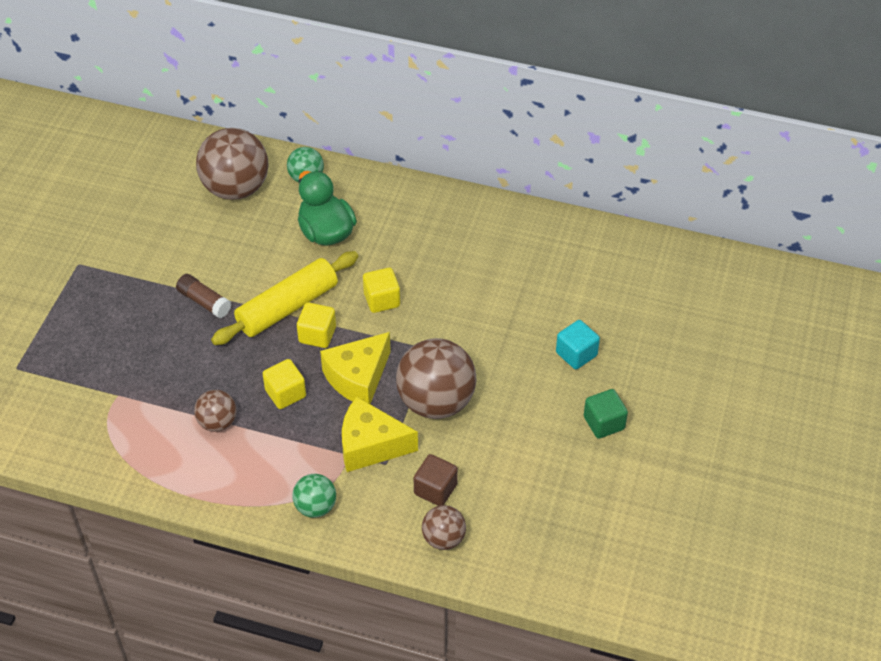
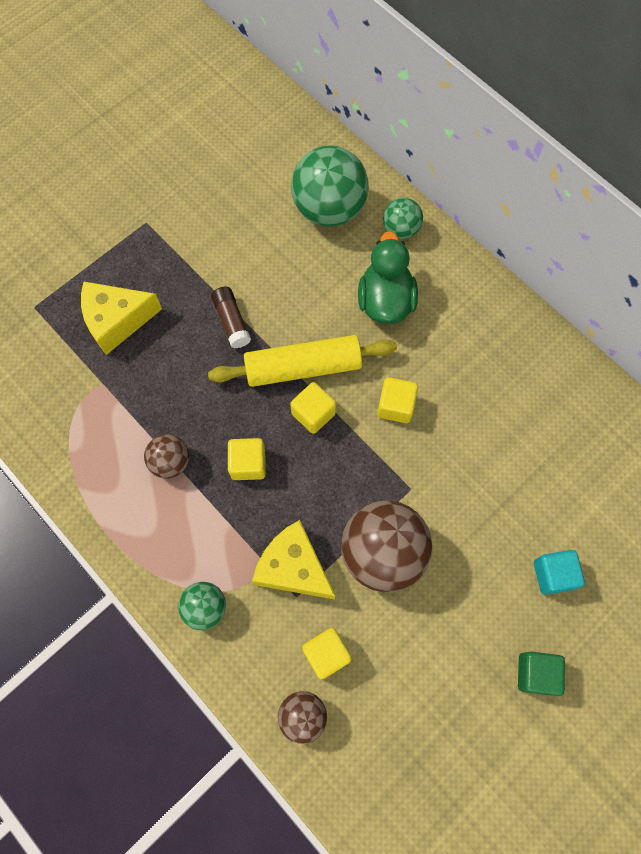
camera: 30 degrees right, 20 degrees up
brown ball [196,128,268,200] -> green ball [291,145,369,227]
yellow cheese [320,332,391,404] -> yellow cheese moved to [81,282,162,355]
brown cube [414,454,458,506] -> yellow cube [302,628,352,679]

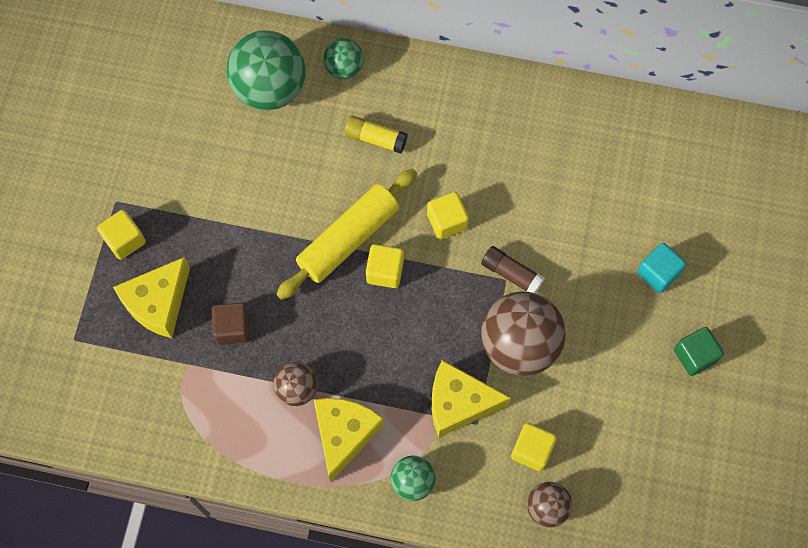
camera: 35 degrees left, 0 degrees up
brown glue stick [211,287,251,348] -> brown glue stick moved to [481,246,545,293]
yellow cube [228,438,266,480] -> yellow cube moved to [97,210,146,260]
green duck [358,231,418,324] -> yellow glue stick [345,116,408,154]
none -> brown cube [211,303,250,345]
none -> yellow cheese [314,398,384,482]

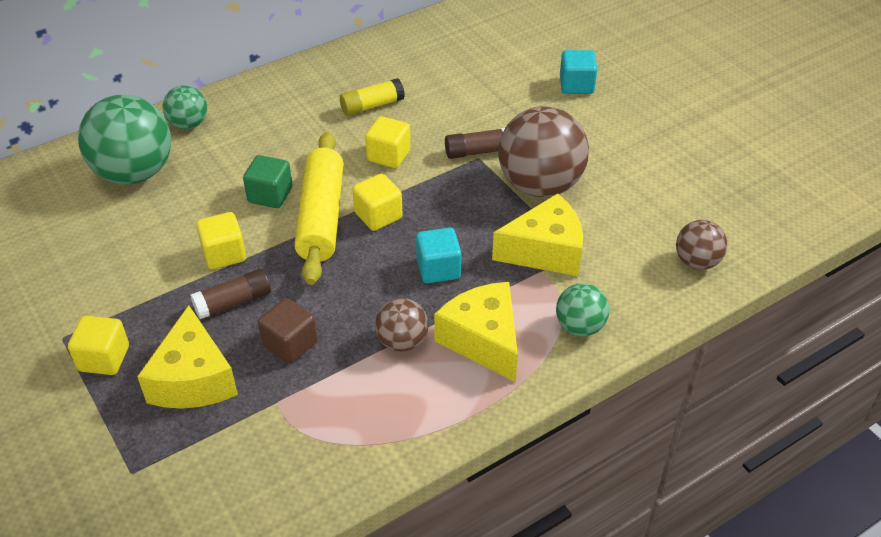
camera: 45 degrees left, 25 degrees down
yellow glue stick [345,116,408,154] -> yellow glue stick moved to [340,78,405,116]
yellow cheese [431,360,511,437] -> yellow cheese turned 150 degrees counterclockwise [492,193,583,276]
yellow cube [511,423,557,471] -> yellow cube moved to [196,212,246,269]
green cube [674,327,724,376] -> green cube moved to [243,155,292,208]
none -> brown glue stick [190,269,271,319]
none -> turquoise cube [416,227,462,283]

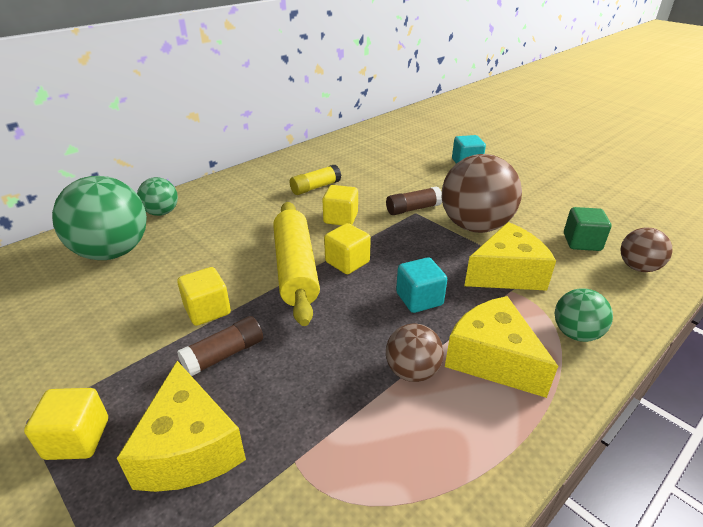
camera: 10 degrees left, 10 degrees down
green cube [243,155,292,208] -> green cube moved to [564,207,611,251]
brown cube [258,298,317,364] -> none

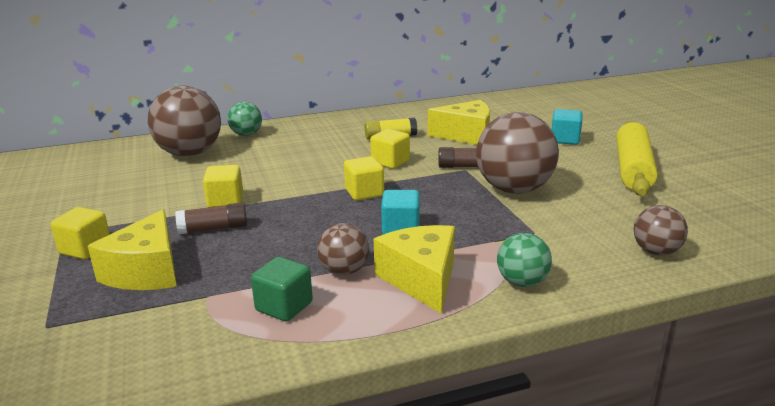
camera: 25 degrees right, 10 degrees down
green ball [52,176,147,260] -> brown ball [148,86,221,156]
yellow rolling pin [273,202,320,326] -> yellow rolling pin moved to [616,121,658,196]
yellow cheese [464,222,556,291] -> yellow cheese moved to [427,100,490,145]
green cube [564,207,611,251] -> green cube moved to [251,257,313,321]

